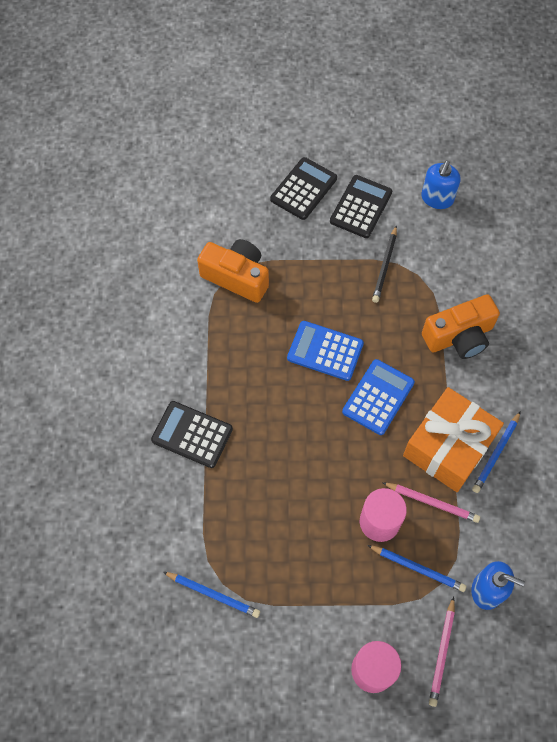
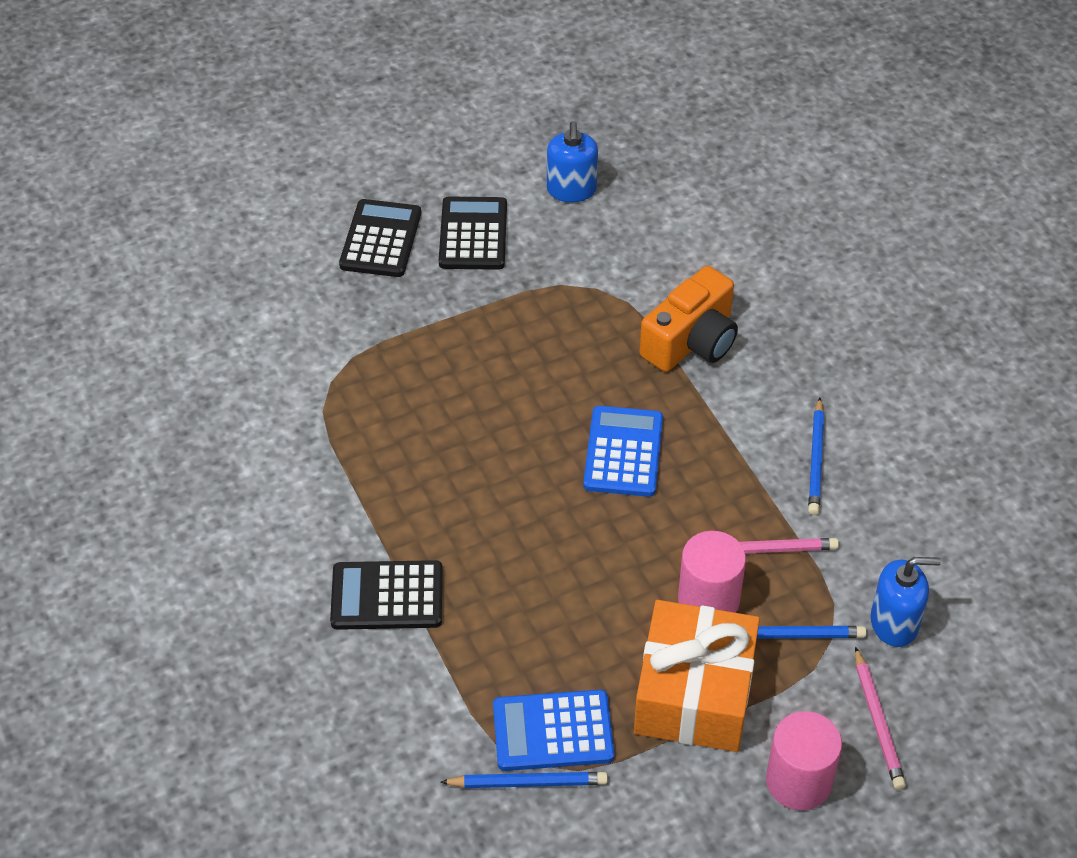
camera: 25 degrees left, 15 degrees down
orange camera [197,239,269,303] -> none
blue calculator [287,321,364,381] -> blue calculator moved to [493,690,615,771]
black pencil [372,225,397,303] -> none
orange gift [403,387,504,492] -> orange gift moved to [634,600,760,752]

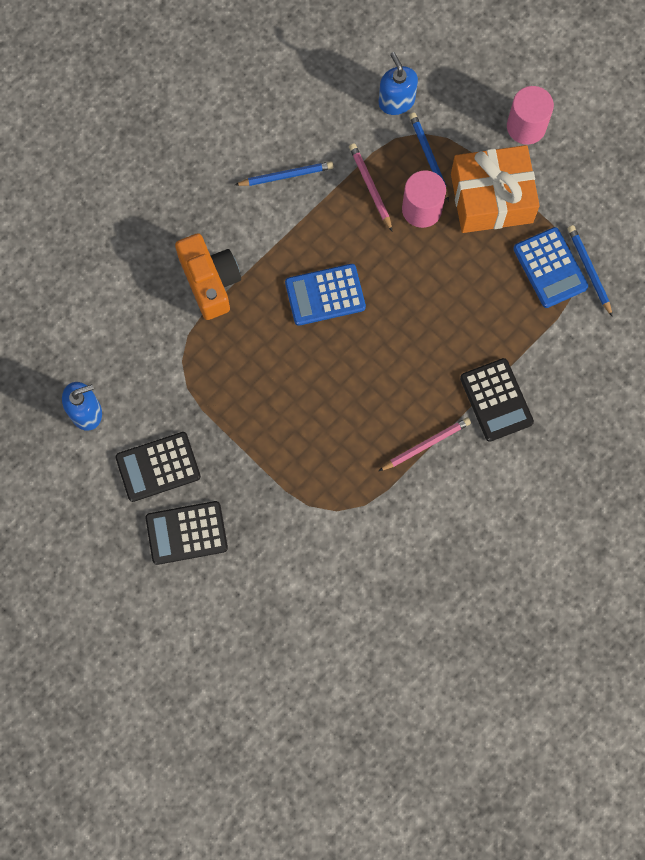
camera: 110 degrees left, 25 degrees up
orange camera [640,266,738,372] -> orange camera turned 45 degrees clockwise [175,233,241,320]
pink pencil [855,646,906,790] -> pink pencil moved to [379,417,471,471]

